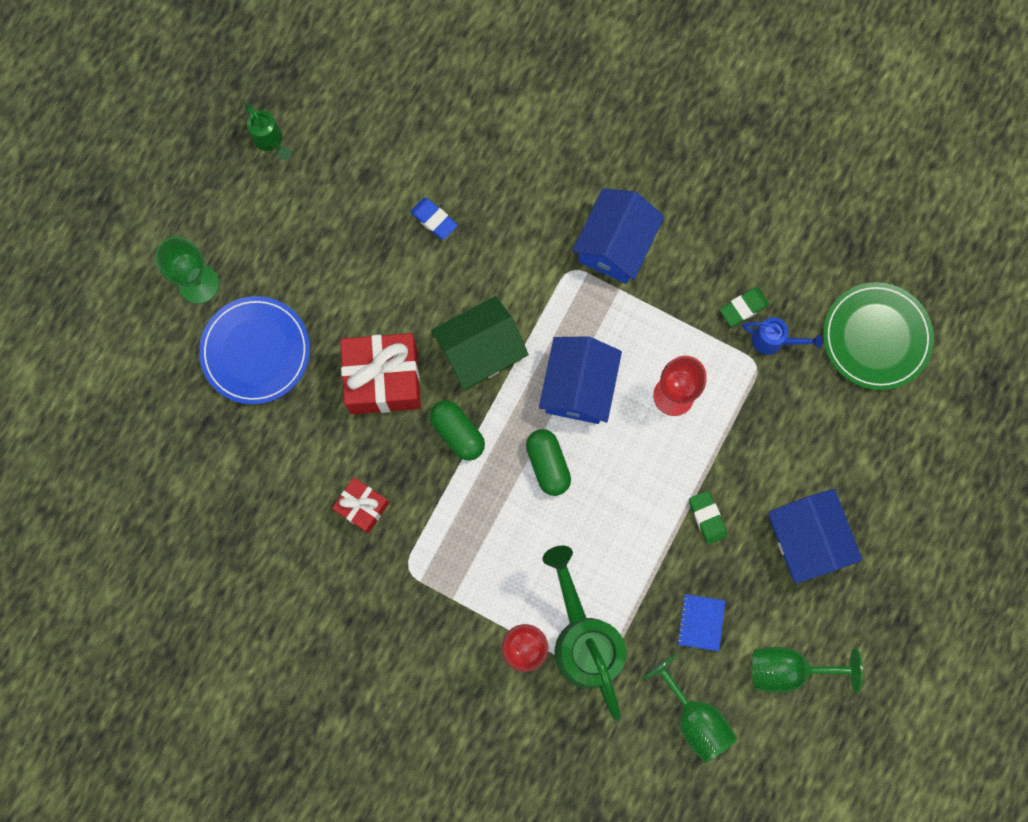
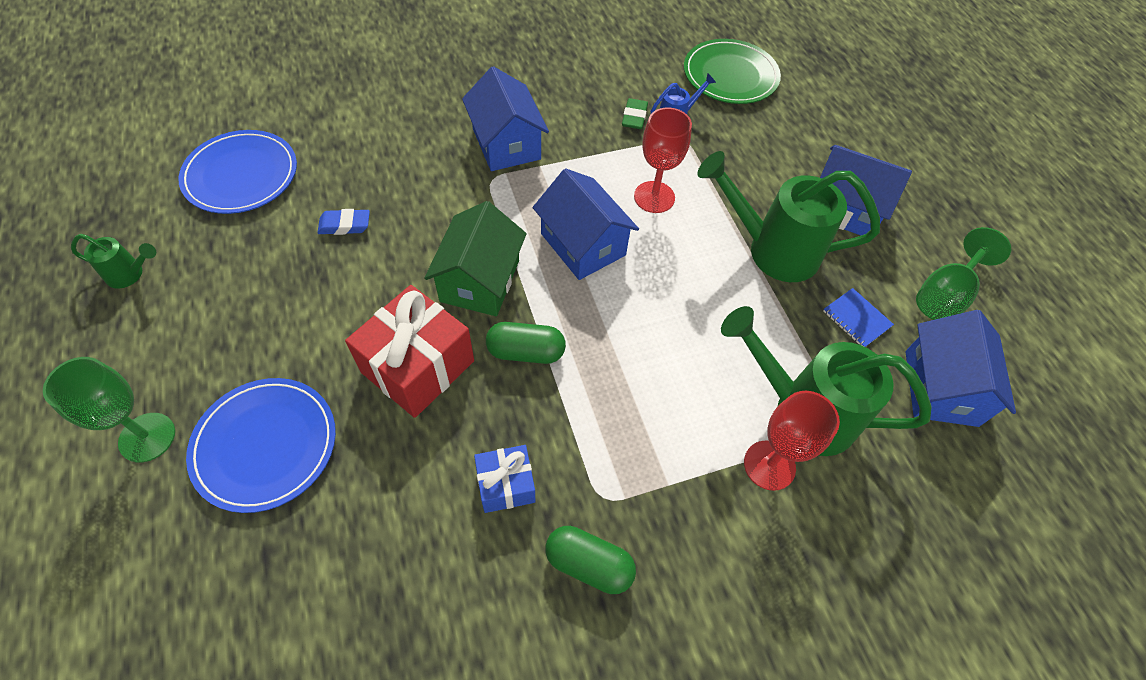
camera: 50 degrees left, 20 degrees down
red gift [332,477,389,533] -> blue gift [474,445,535,513]
green capsule [526,429,571,496] -> green capsule moved to [545,526,636,594]
green goblet [641,653,737,763] -> blue house [906,310,1016,427]
green eraser [689,491,727,545] -> green watering can [697,151,880,282]
none -> blue plate [178,130,297,214]

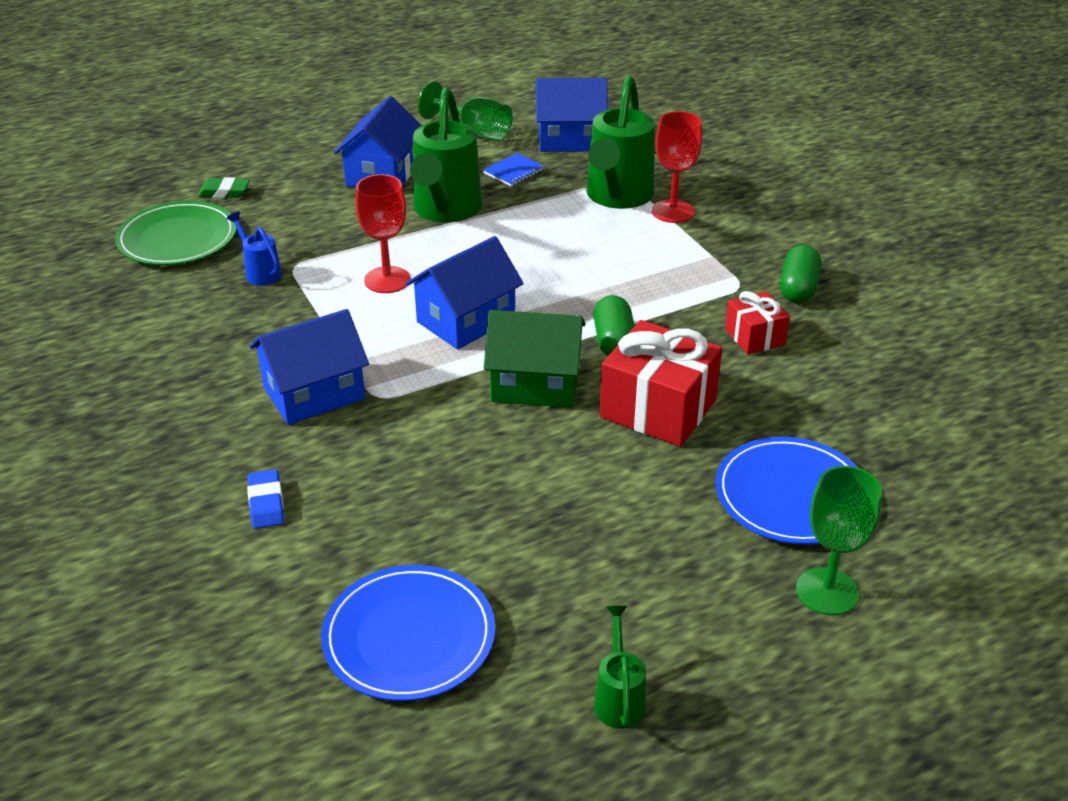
camera: 95 degrees left, 20 degrees down
blue eraser [317,209,370,235] -> blue eraser moved to [247,469,284,529]
blue gift [474,445,535,513] -> red gift [725,291,790,355]
green eraser [622,98,648,129] -> green eraser moved to [198,177,250,198]

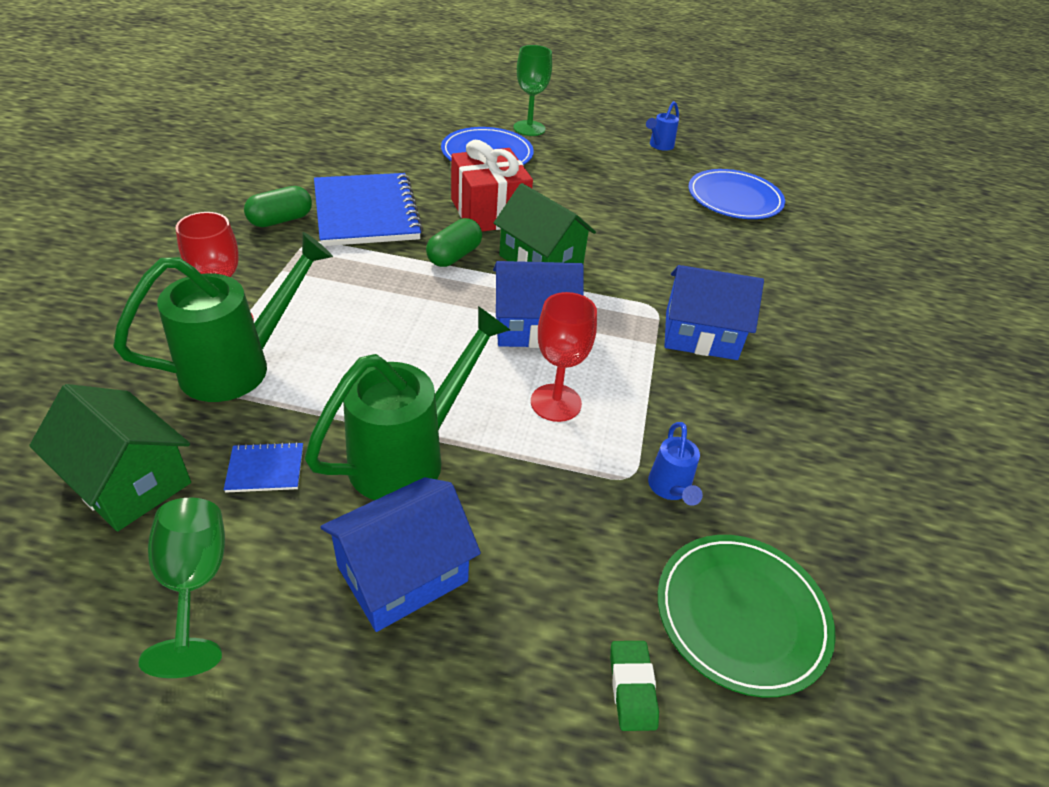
camera: 145 degrees left, 5 degrees up
green eraser [198,177,250,198] -> green eraser turned 45 degrees clockwise [610,641,659,731]
blue eraser [247,469,284,529] -> none
blue house [535,78,608,152] -> green house [29,384,191,531]
green watering can [594,606,646,729] -> blue watering can [646,101,679,151]
red gift [725,291,790,355] -> blue notebook [314,173,423,246]

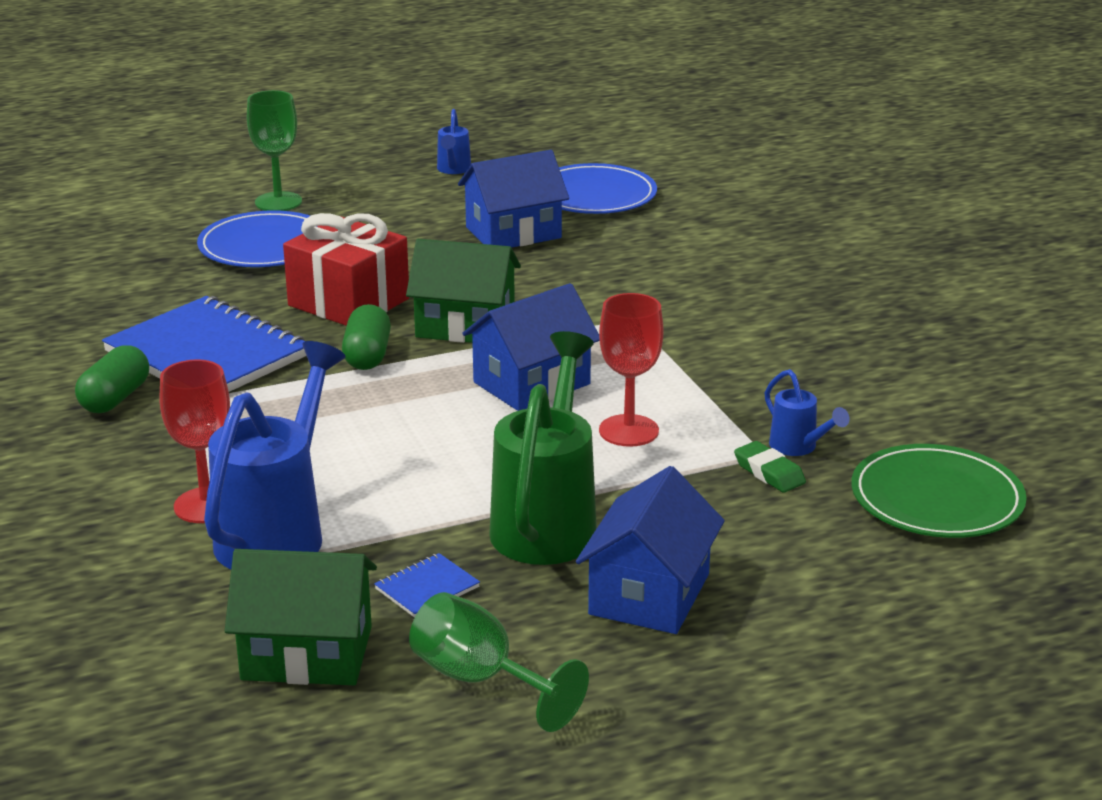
camera: 30 degrees left, 15 degrees down
green watering can [113,232,333,402] -> blue watering can [204,341,346,569]
green eraser [610,641,659,731] -> green eraser moved to [734,441,806,492]
blue house [664,265,764,360] -> blue house moved to [458,150,569,247]

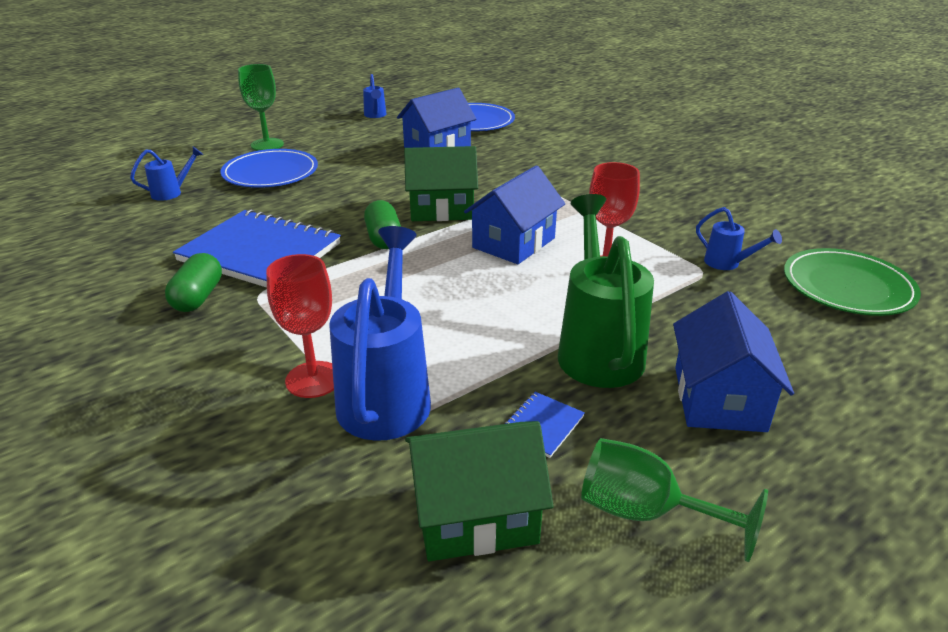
camera: 15 degrees left, 5 degrees up
red gift [283,213,409,326] -> none
green eraser [734,441,806,492] -> none
none -> blue watering can [130,147,203,201]

